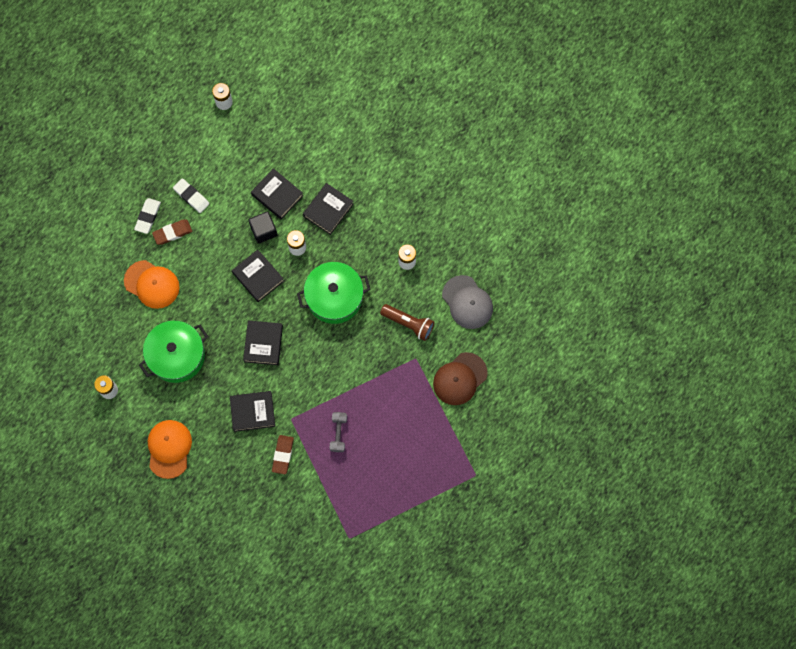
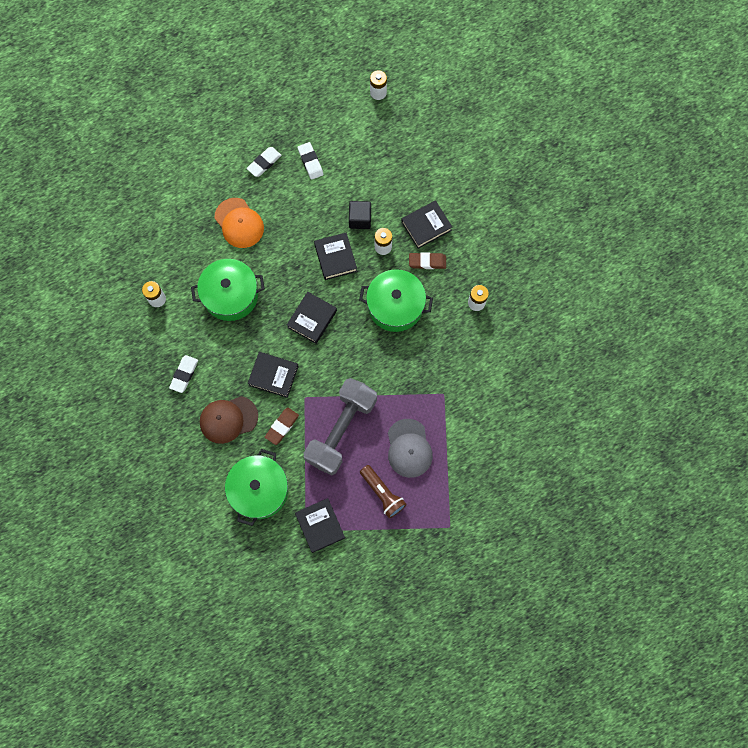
camera: 25 degrees right, 0 degrees up
orange cap [148,420,192,479] -> white eraser [169,355,198,393]
brown eraser [152,220,192,245] -> brown eraser moved to [409,252,446,269]
black book [251,168,303,219] -> black book moved to [295,498,345,553]
grey dumbbell [330,412,347,452] -> grey dumbbell [304,378,377,475], size x2.38
brown flashlight [380,304,434,341] -> brown flashlight moved to [360,465,407,518]
brown cap [433,352,488,405] -> brown cap moved to [200,396,258,444]
grey cap [442,275,493,329] -> grey cap moved to [388,419,433,478]
none -> green pot [225,449,288,526]

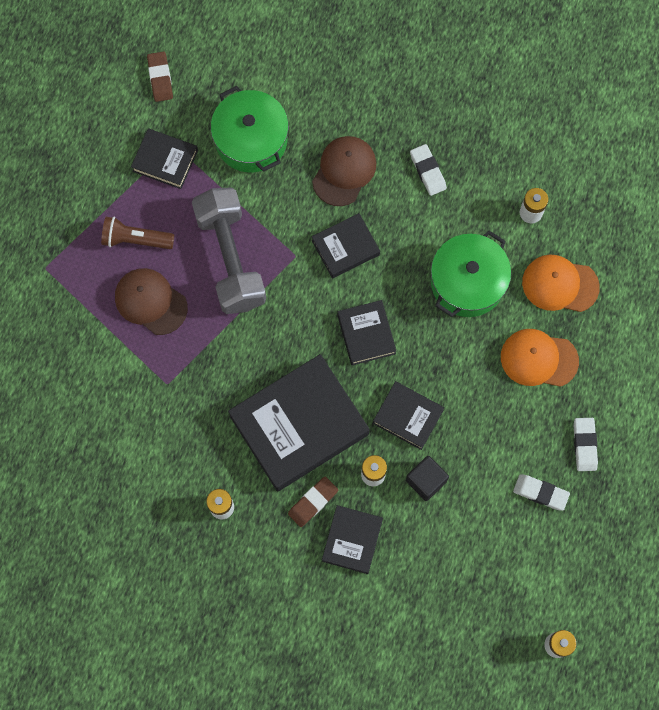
camera: 135 degrees right, 0 degrees up
brown eraser [265,407,299,445] -> brown eraser moved to [147,51,173,102]
green pot [359,269,433,332] -> black book [228,354,370,491]
grey cap [388,419,433,478] -> brown cap [115,268,188,335]
none -> orange cap [522,254,600,312]

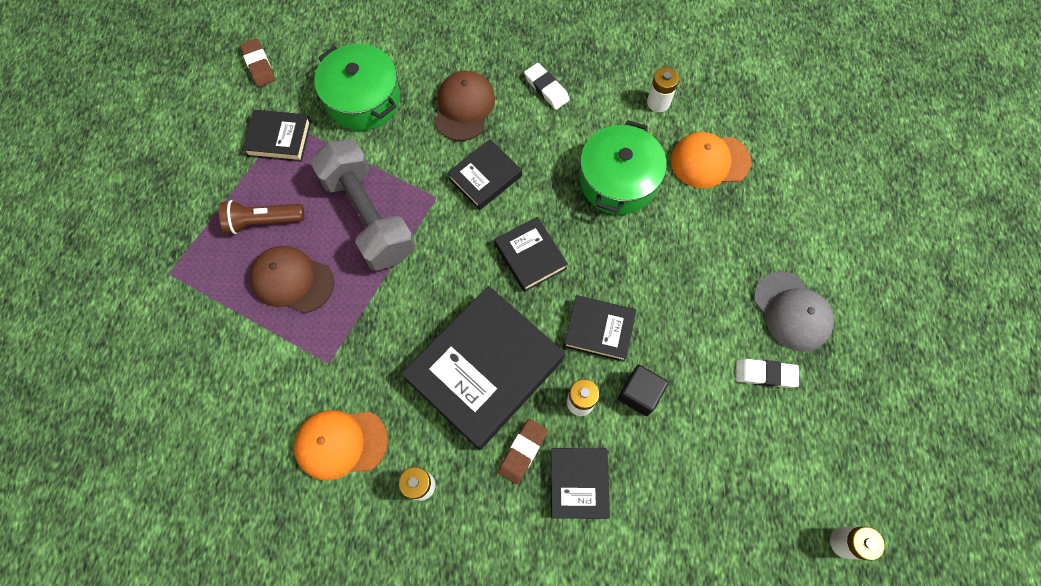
camera: 15 degrees left, 5 degrees down
orange cap [501,329,579,387] -> orange cap moved to [294,410,388,480]
white eraser [574,418,598,471] -> grey cap [754,271,834,352]

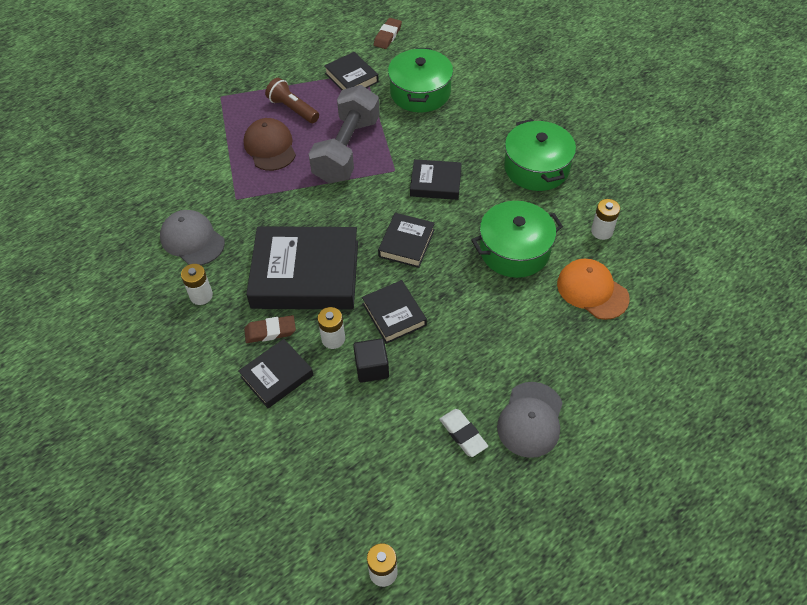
camera: 50 degrees right, 15 degrees down
orange cap [294,410,388,480] -> grey cap [160,210,225,265]
brown cap [434,71,495,141] -> none
white eraser [524,63,570,110] -> green pot [504,119,576,191]

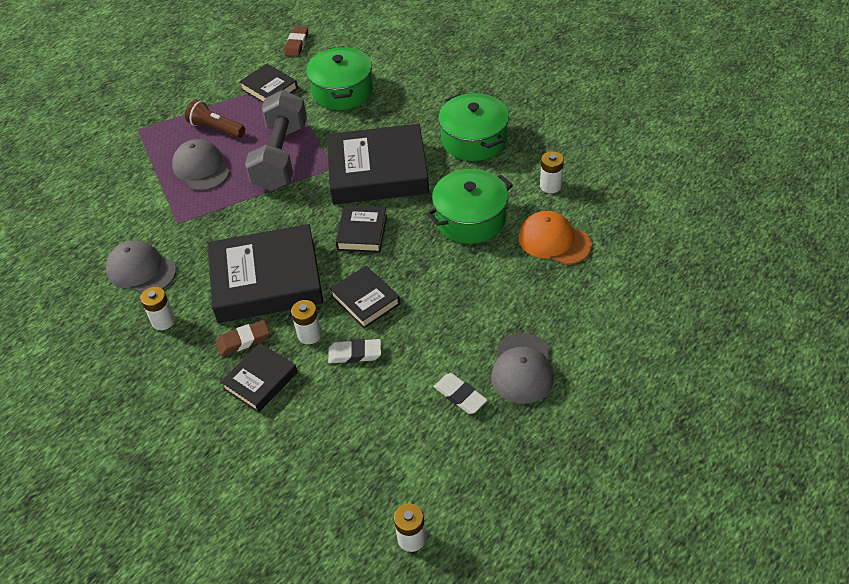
camera: 10 degrees left, 5 degrees down
brown cap [243,118,296,171] -> grey cap [172,139,230,191]
black cube [353,338,389,383] -> white eraser [328,339,381,363]
black book [410,159,462,200] -> black book [326,124,429,205], size x1.95

